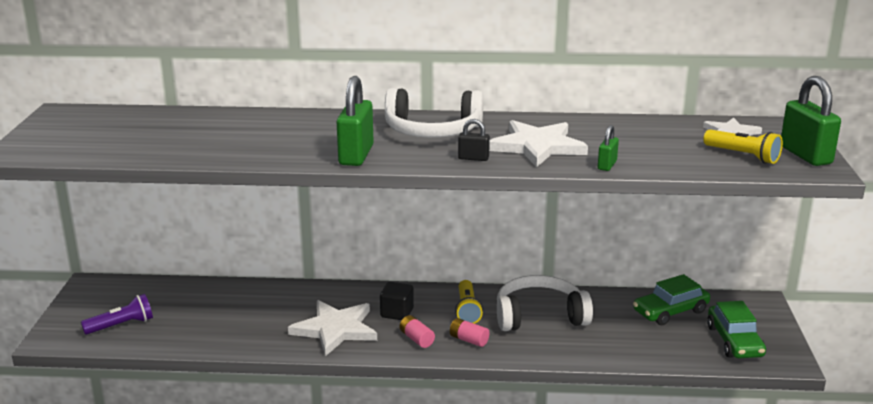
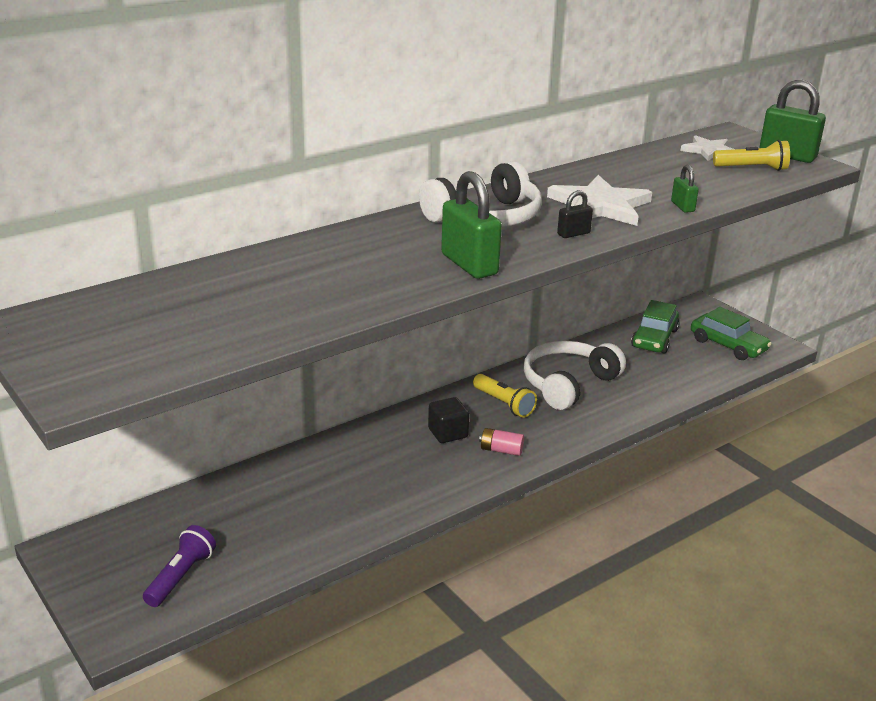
camera: 40 degrees left, 5 degrees up
white star [288,300,377,356] -> none
pink battery [450,318,489,347] -> none

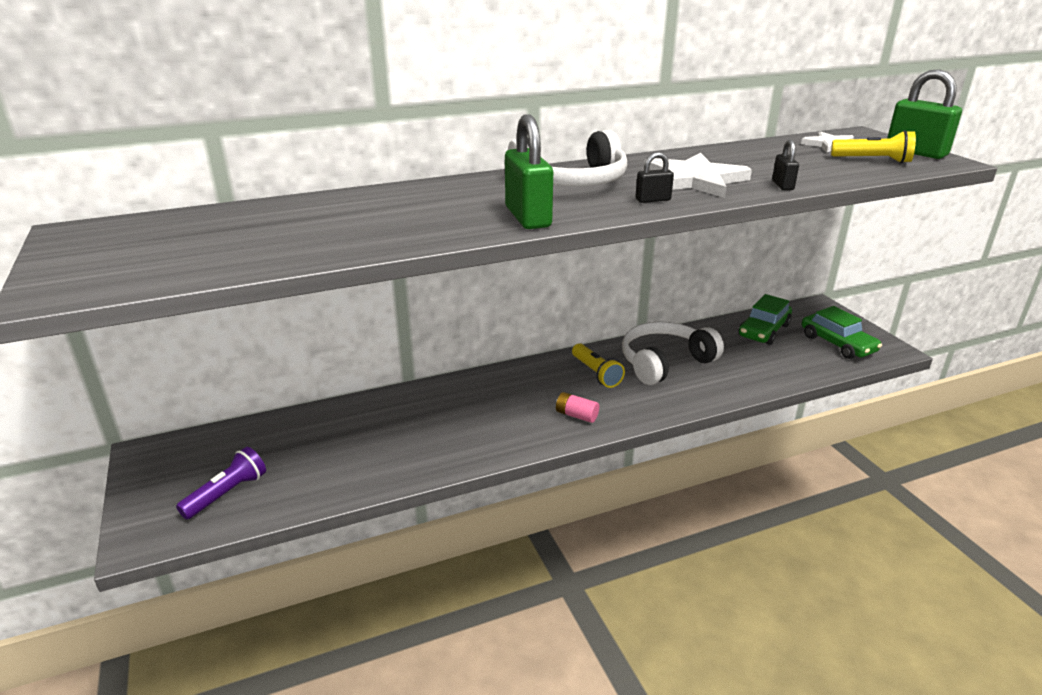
camera: 15 degrees right, 0 degrees up
black cube [428,397,469,443] -> none
green padlock [671,165,699,213] -> black padlock [772,140,799,190]

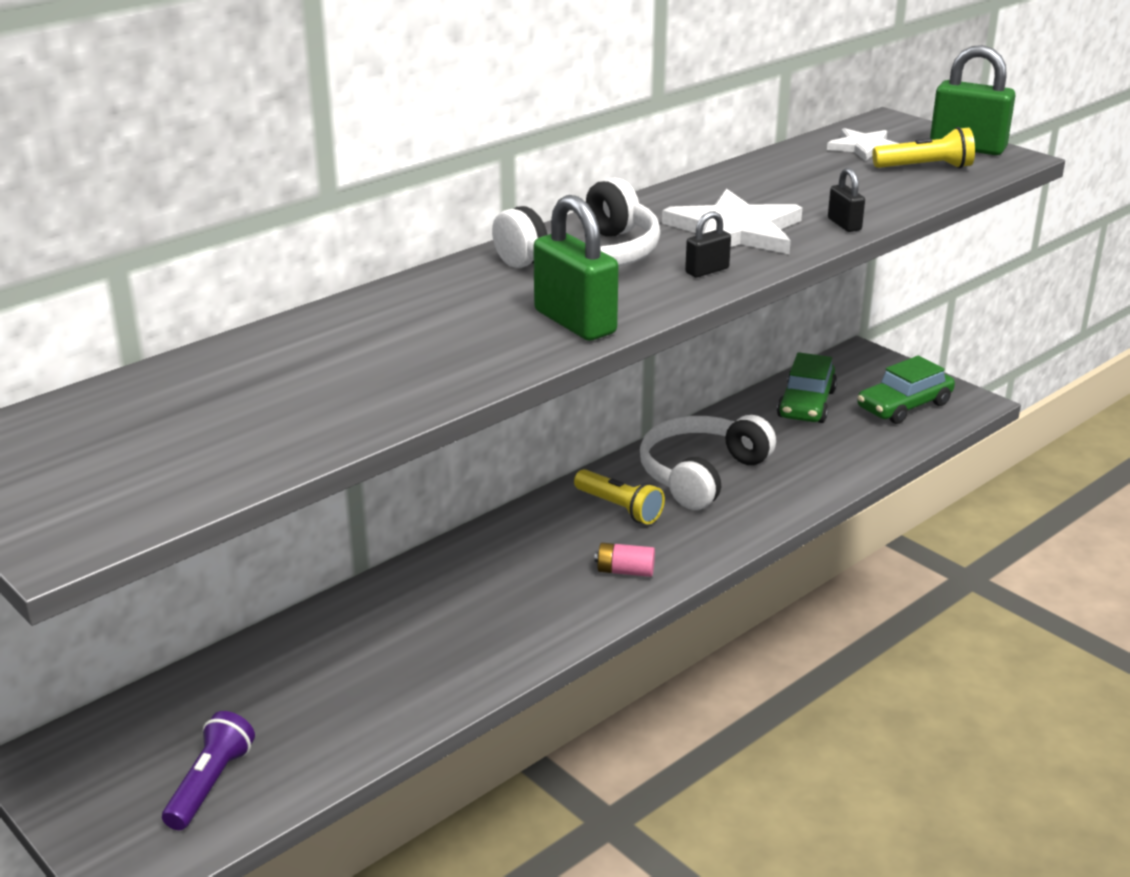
camera: 20 degrees left, 0 degrees up
green car [802,306,882,359] -> green car turned 105 degrees clockwise [857,356,955,424]

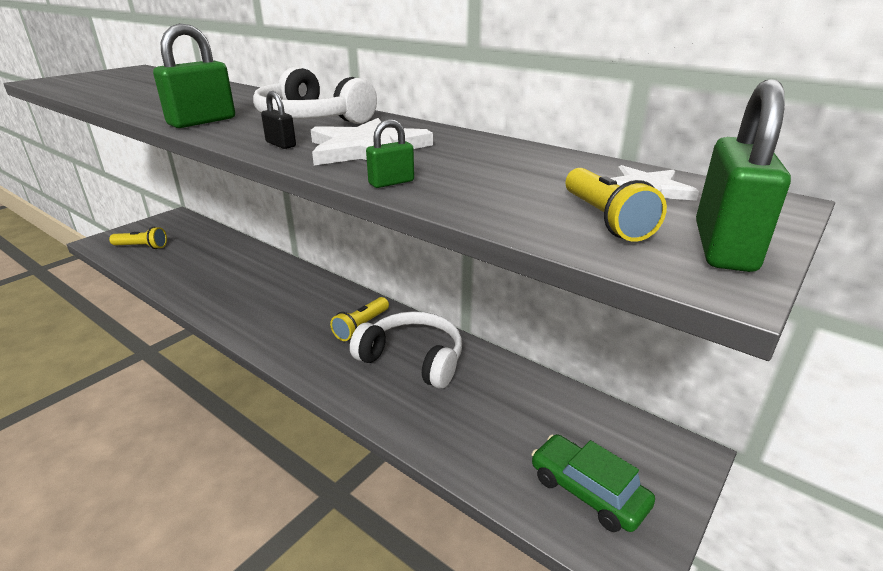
camera: 80 degrees right, 0 degrees up
purple flashlight [162,711,255,830] -> yellow flashlight [109,227,167,249]
pink battery [594,543,655,577] -> none
green car [777,352,837,423] -> none
black padlock [828,168,865,232] -> green padlock [366,119,414,188]

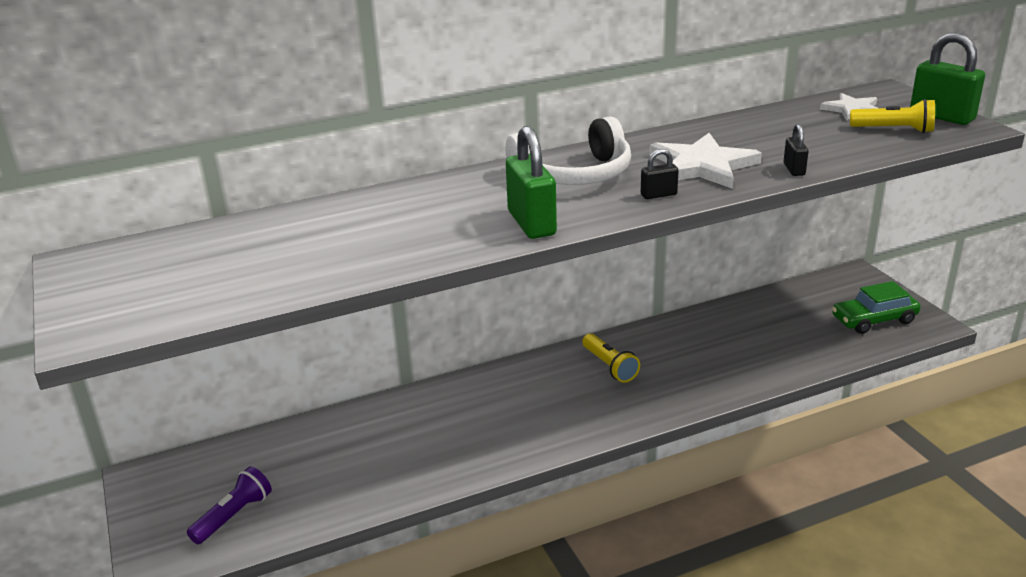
camera: 60 degrees left, 0 degrees up
yellow flashlight [109,227,167,249] -> purple flashlight [187,466,272,544]
white headphones [350,311,462,389] -> none
green padlock [366,119,414,188] -> black padlock [783,124,809,176]

